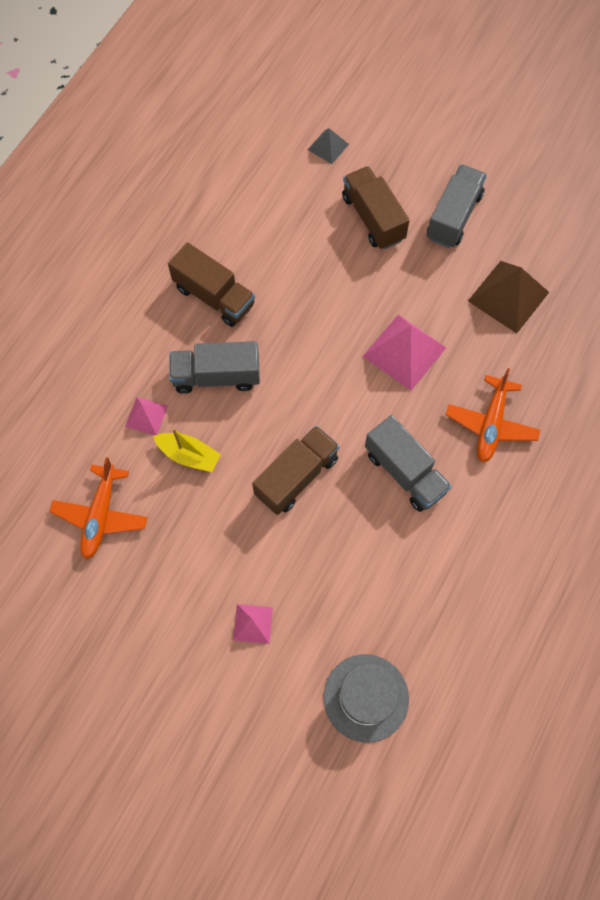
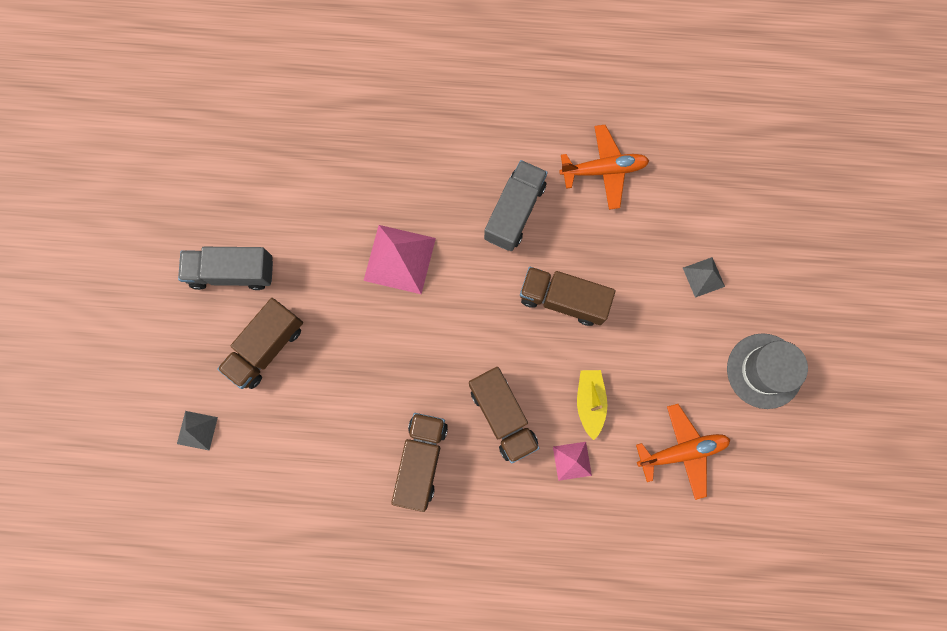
camera: 115 degrees left, 10 degrees up
grey truck [169,341,260,394] -> brown truck [469,367,539,464]
pink pyramid [233,604,273,644] -> grey pyramid [683,257,725,298]
grey hat [323,654,409,743] -> grey hat moved to [727,333,808,409]
orange plane [446,368,540,463] -> orange plane moved to [559,125,649,210]
brown pyramid [468,261,549,333] -> none

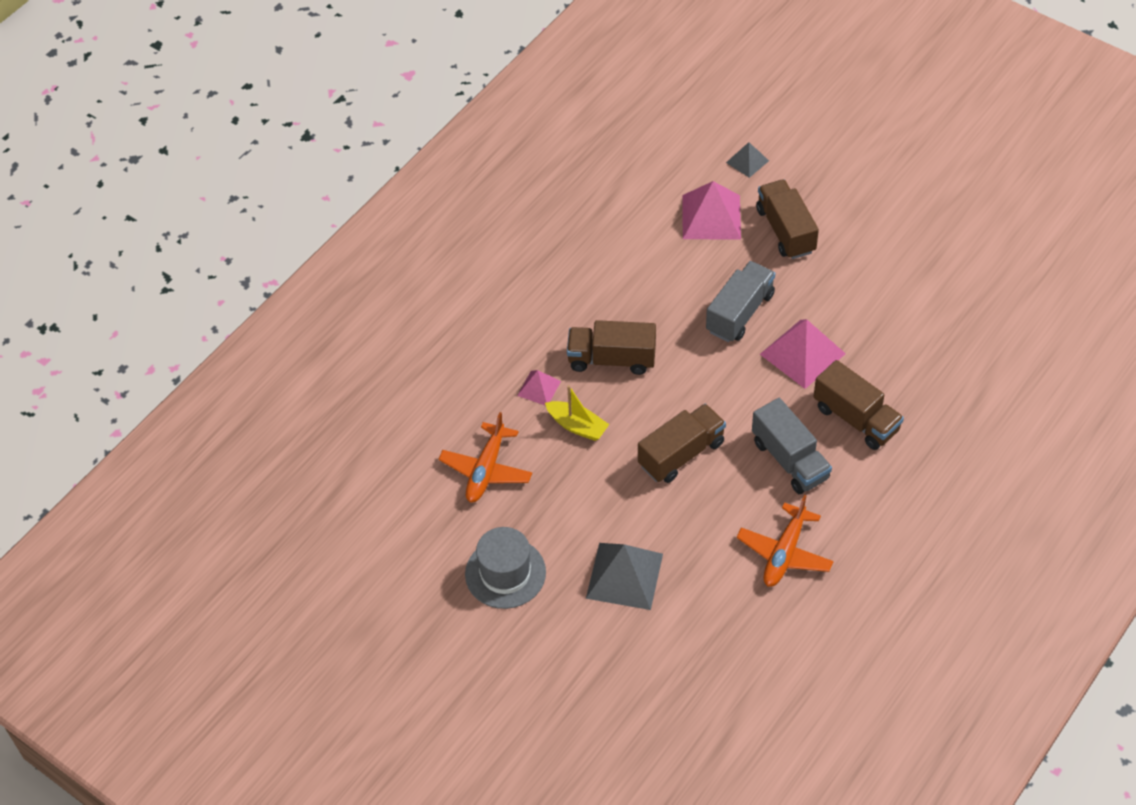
camera: 125 degrees right, 25 degrees down
grey truck [178,247,273,290] -> grey truck moved to [706,261,776,342]
brown truck [391,413,448,512] -> brown truck moved to [813,360,904,450]
grey pyramid [683,257,725,298] -> grey pyramid [586,543,663,610], size x1.84
none -> pink pyramid [682,181,741,239]

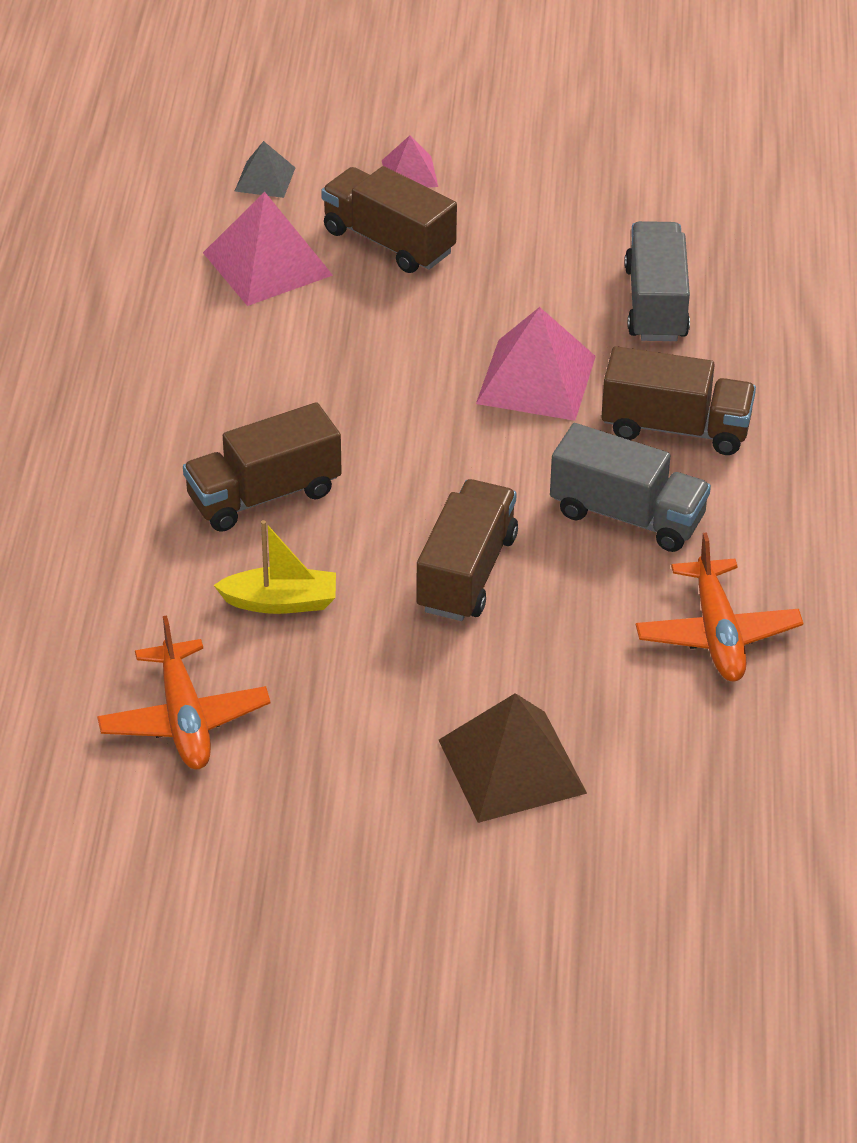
camera: 35 degrees left, 10 degrees down
grey hat [465,527,546,609] -> none
pink pyramid [517,370,561,406] -> pink pyramid moved to [382,135,438,188]
grey pyramid [586,543,663,610] -> brown pyramid [439,693,587,823]
grey truck [706,261,776,342] -> grey truck moved to [625,221,690,341]

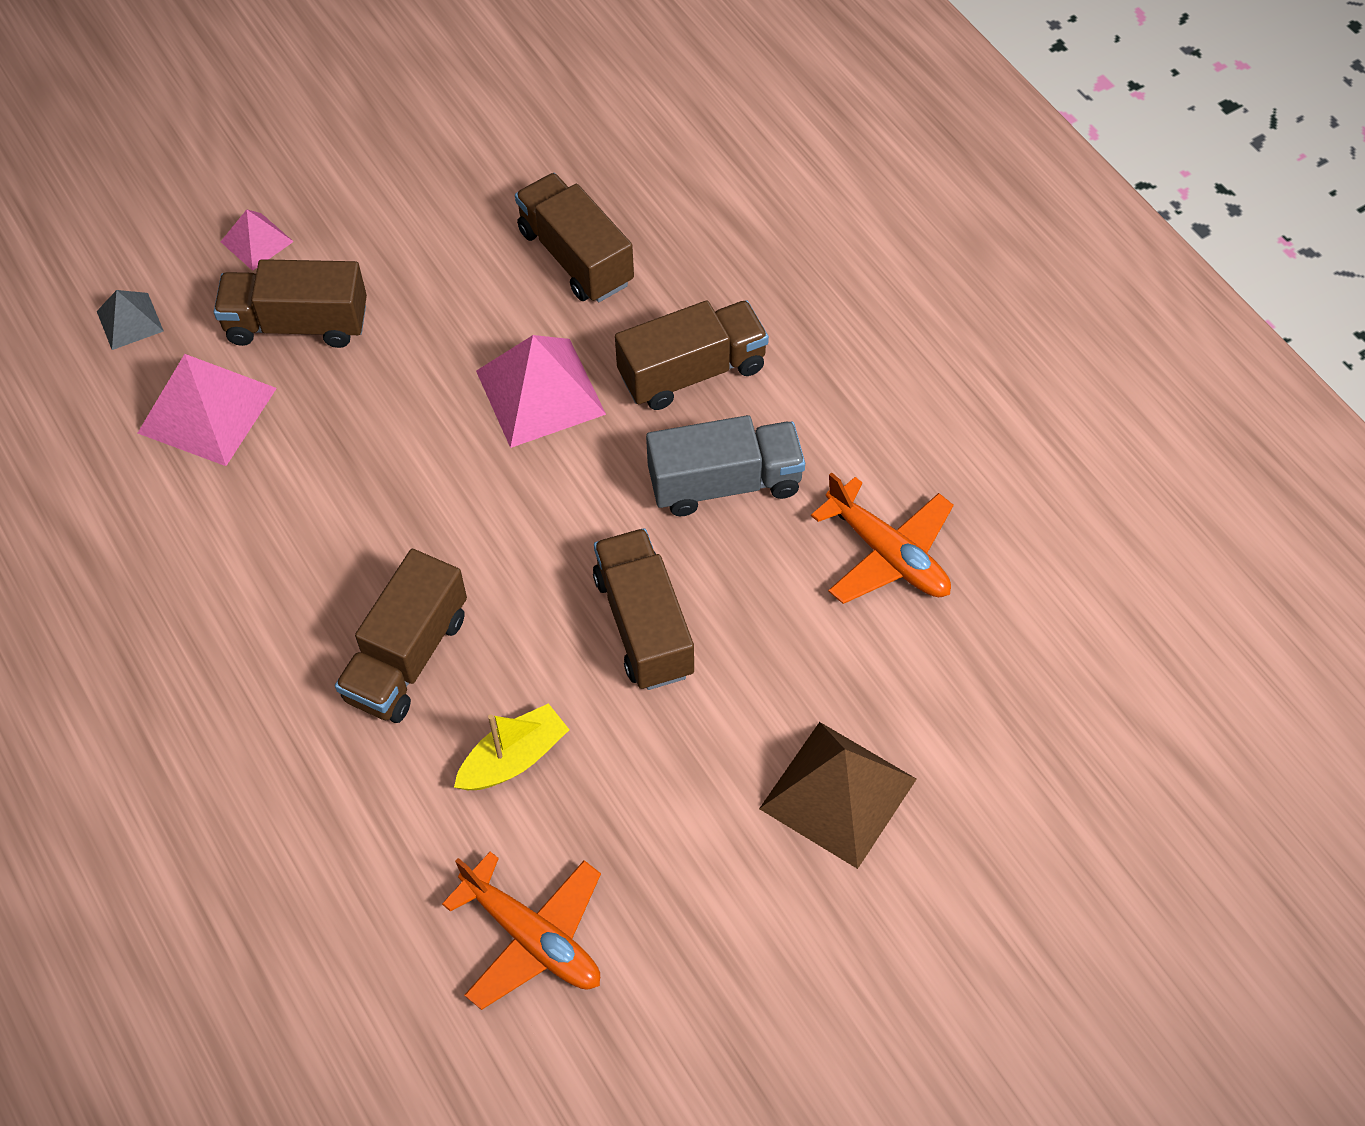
camera: 35 degrees left, 15 degrees up
grey truck [625,221,690,341] -> brown truck [515,173,634,302]

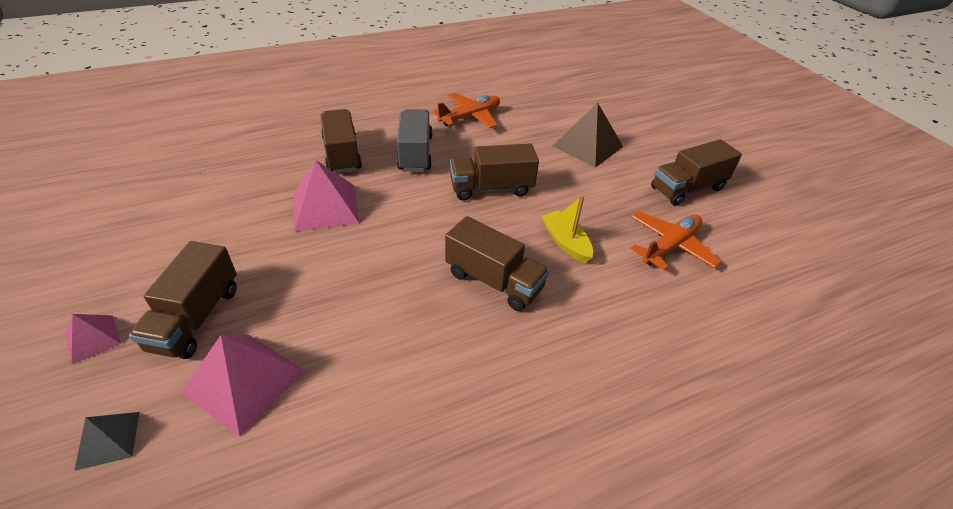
camera: 85 degrees left, 15 degrees down
brown truck [515,173,634,302] -> brown truck moved to [651,139,742,206]

